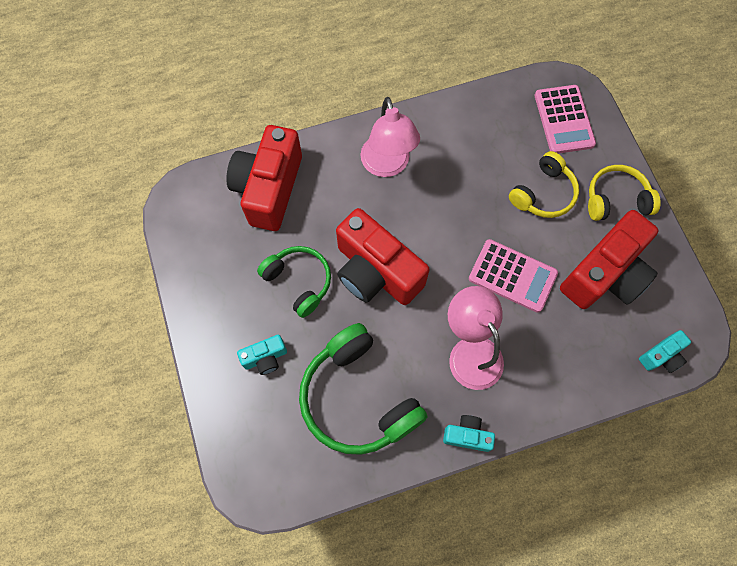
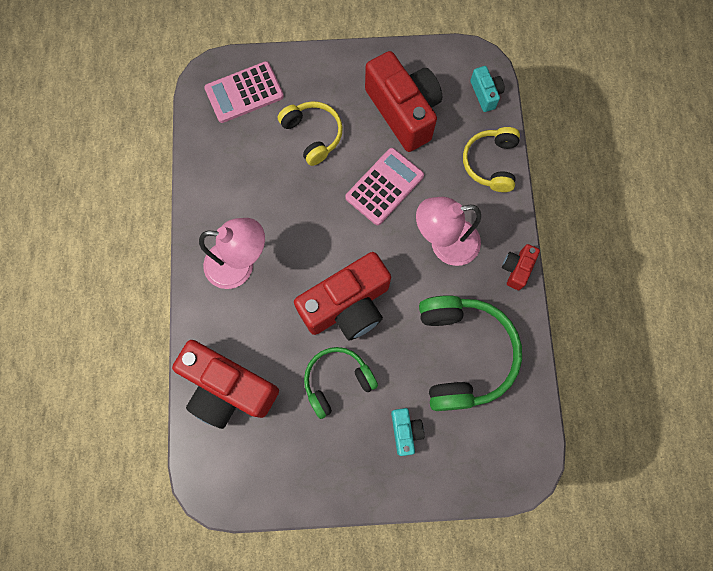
camera: 75 degrees left, 5 degrees up
green headphones [299,323,427,455] -> green headphones turned 75 degrees counterclockwise [419,295,522,411]
turquoise camera [443,415,495,452] -> red camera [502,244,540,290]
pink calculator [535,85,596,154] -> pink calculator turned 150 degrees clockwise [204,61,284,123]
yellow headphones [588,165,661,221] -> yellow headphones moved to [463,127,520,192]

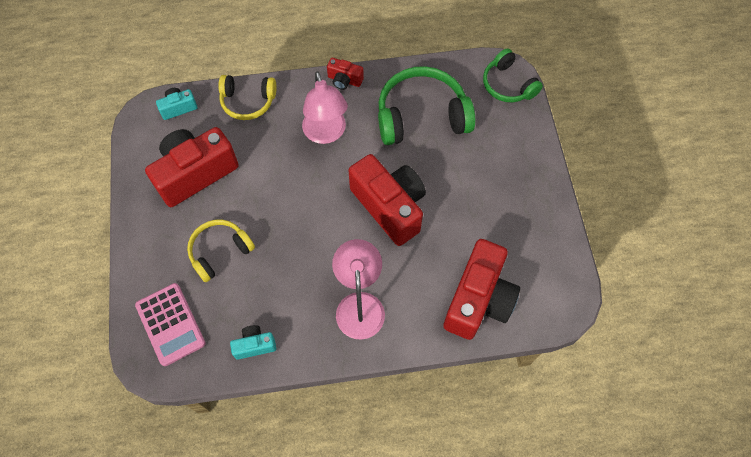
camera: 95 degrees left, 10 degrees down
green headphones [304,347,378,419] -> green headphones moved to [483,49,543,102]
pink calculator [345,148,424,225] -> none
turquoise camera [391,408,424,456] -> turquoise camera moved to [230,325,276,360]

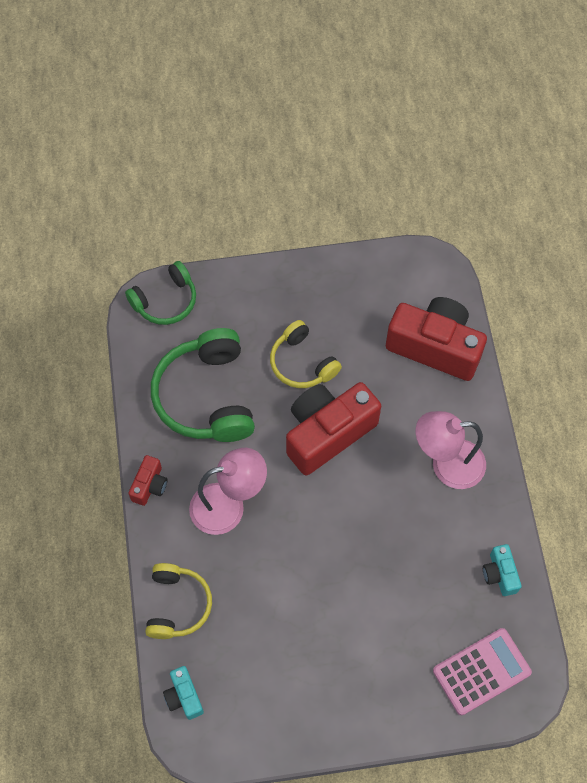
camera: 90 degrees left, 0 degrees up
red camera [145,127,239,207] -> none
yellow headphones [187,220,255,282] -> yellow headphones moved to [270,320,342,388]

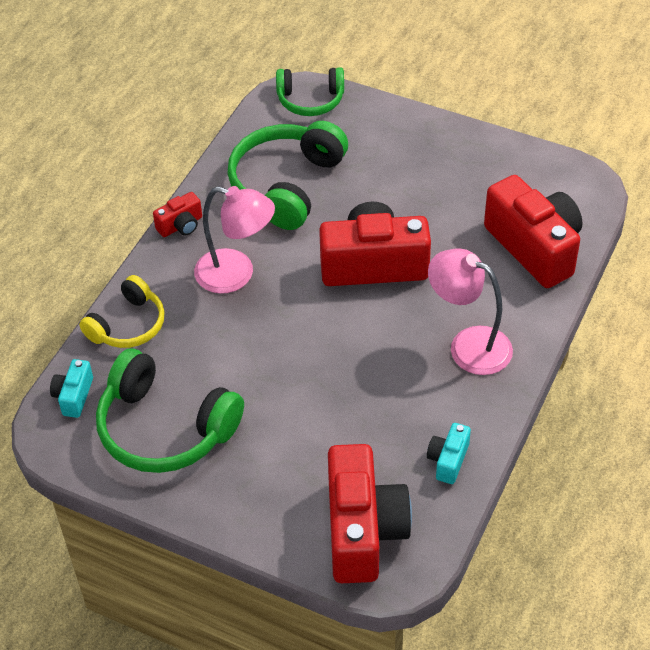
camera: 35 degrees right, 15 degrees down
yellow headphones [270,320,342,388] -> none
pink calculator [433,628,532,715] -> red camera [328,444,412,583]
none -> green headphones [96,348,244,473]

